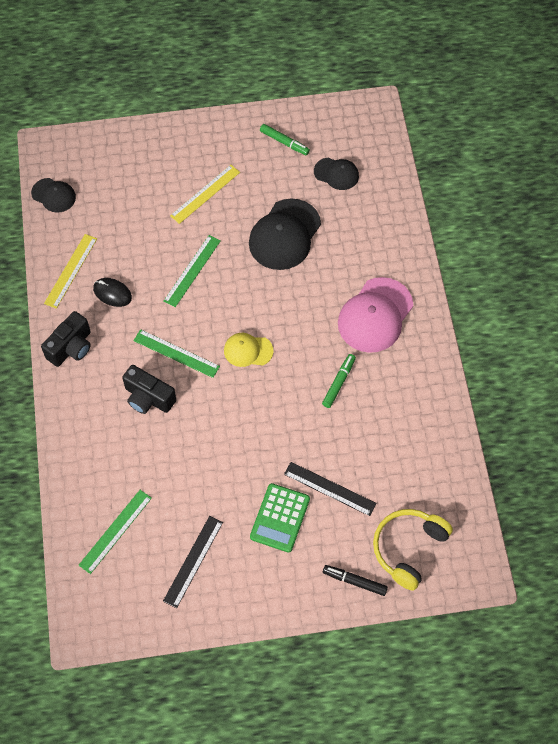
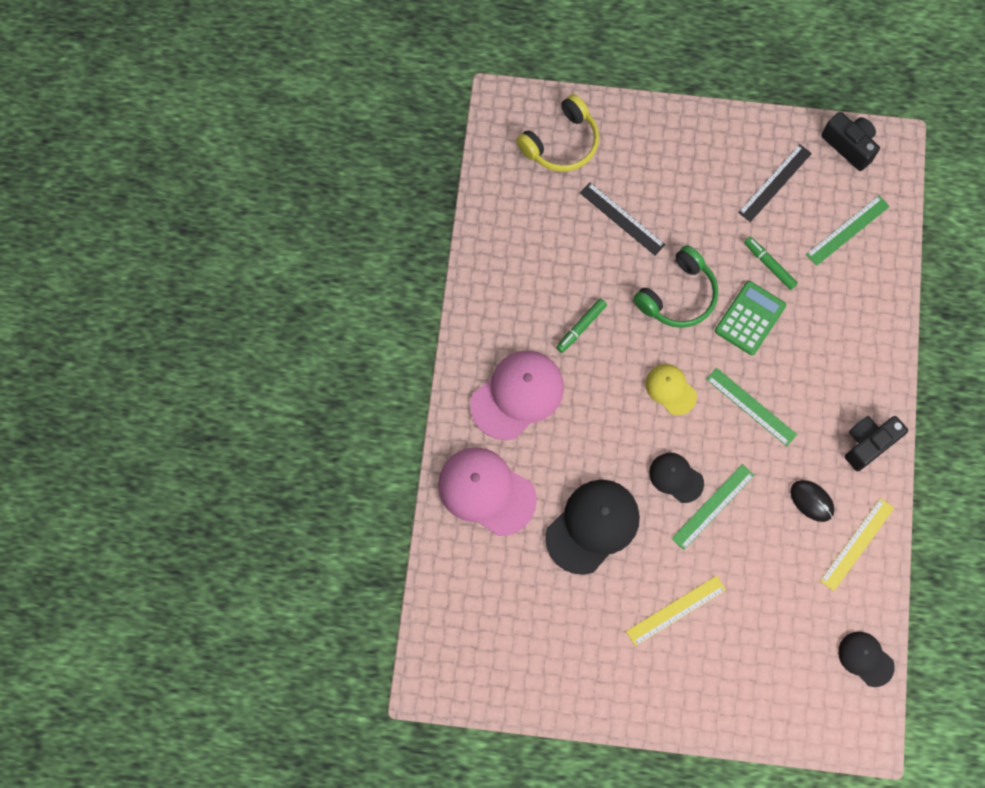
camera: 165 degrees left, 10 degrees up
black camera [122,365,176,414] -> black camera moved to [821,112,880,171]
yellow cap [224,333,274,367] -> yellow cap turned 150 degrees counterclockwise [645,364,697,415]
green calculator [250,483,310,553] -> green calculator moved to [715,281,786,355]
green marker [260,124,310,155] -> green marker moved to [744,237,798,290]
black cap [314,158,359,190] -> black cap moved to [649,453,704,503]
black marker [323,565,388,596] -> none
none -> pink cap [438,447,537,536]
none -> green headphones [633,245,718,328]

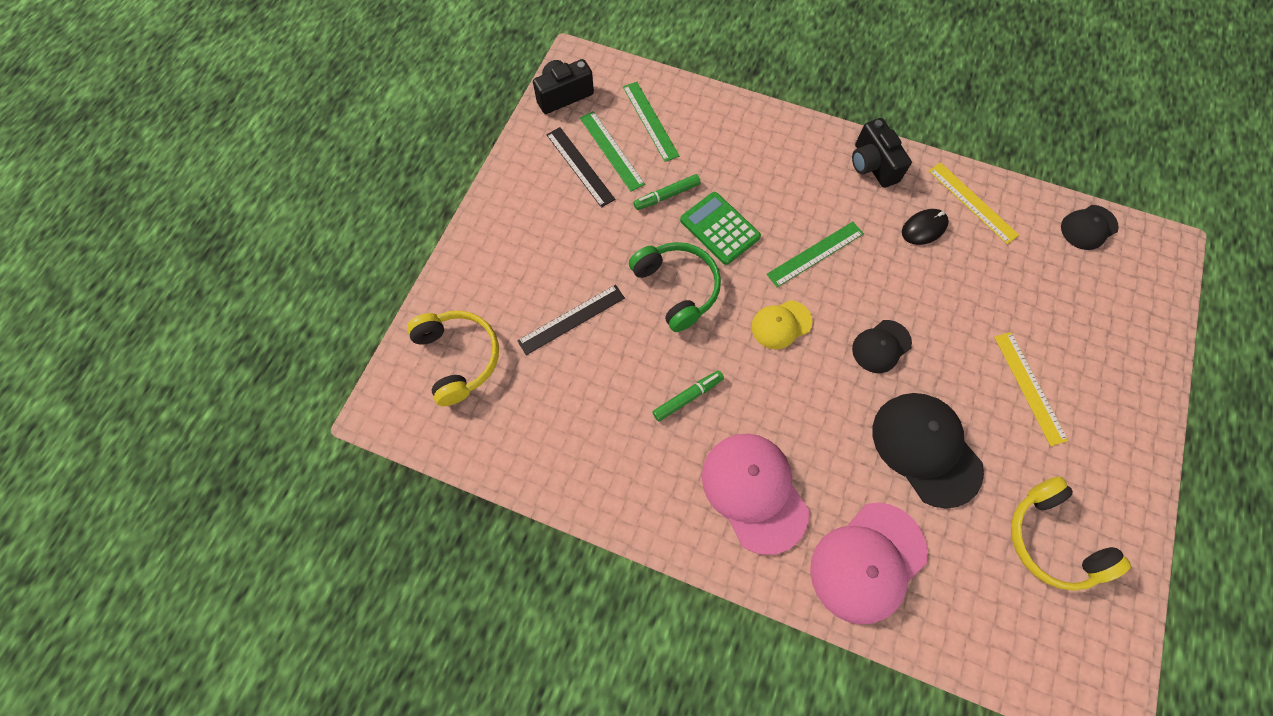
camera: 75 degrees left, 5 degrees down
green marker [556,298,607,353] -> green marker turned 90 degrees counterclockwise [653,370,724,422]
green ruler [672,464,755,550] -> green ruler moved to [580,111,645,192]
none -> yellow headphones [1011,476,1131,591]

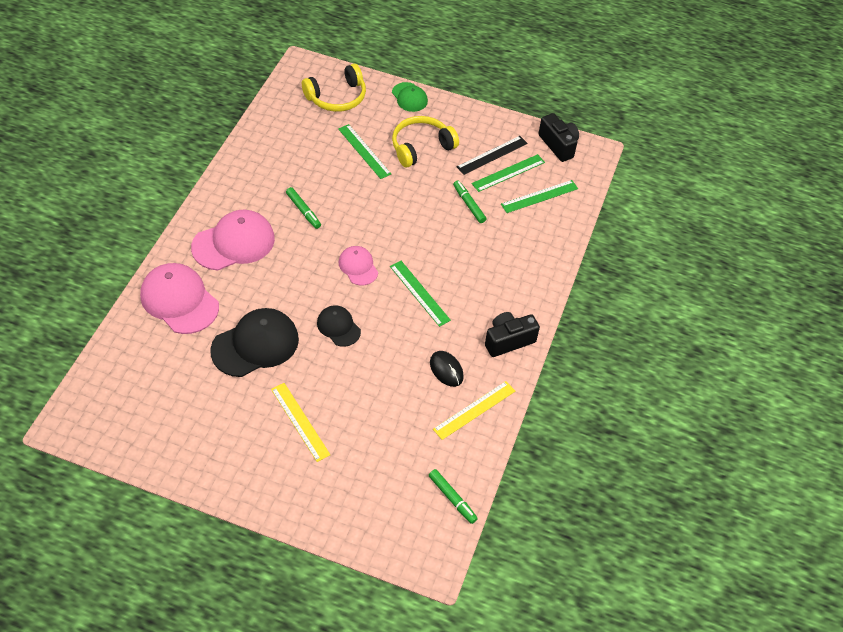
camera: 85 degrees right, 15 degrees down
black ruler [517,285,625,355] -> green ruler [338,124,391,179]
green headphones [629,242,721,332] -> none
green calculator [680,192,761,265] -> none
yellow cap [751,300,813,349] -> pink cap [339,246,378,285]
yellow ruler [994,332,1068,446] -> yellow ruler turned 75 degrees clockwise [271,383,330,462]
yellow headphones [1011,476,1131,591] -> yellow headphones moved to [392,116,459,167]
black cap [1061,205,1119,250] -> green marker [429,469,478,524]
none -> green cap [392,82,428,112]

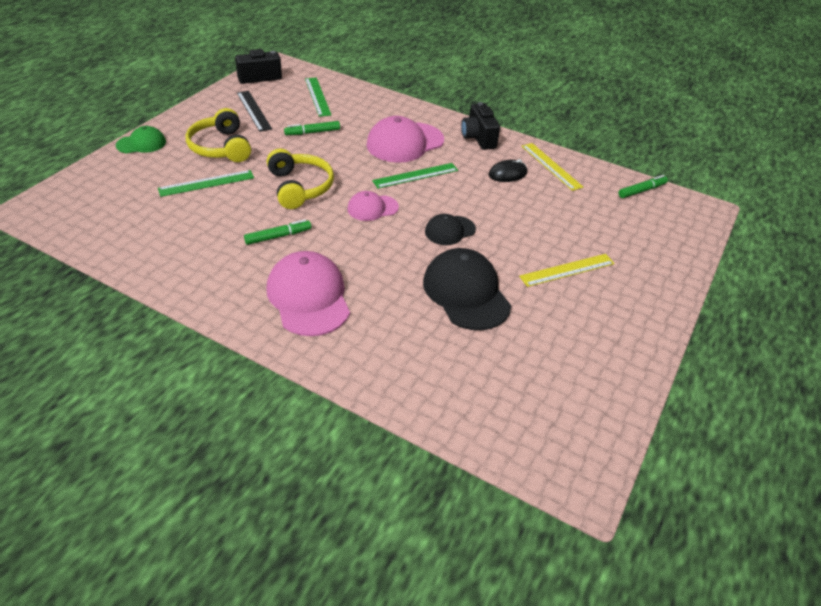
camera: 80 degrees left, 10 degrees down
pink cap [140,263,219,334] -> pink cap moved to [366,116,444,163]
yellow headphones [302,64,366,112] -> yellow headphones moved to [267,149,334,209]
green ruler [472,154,545,192] -> none

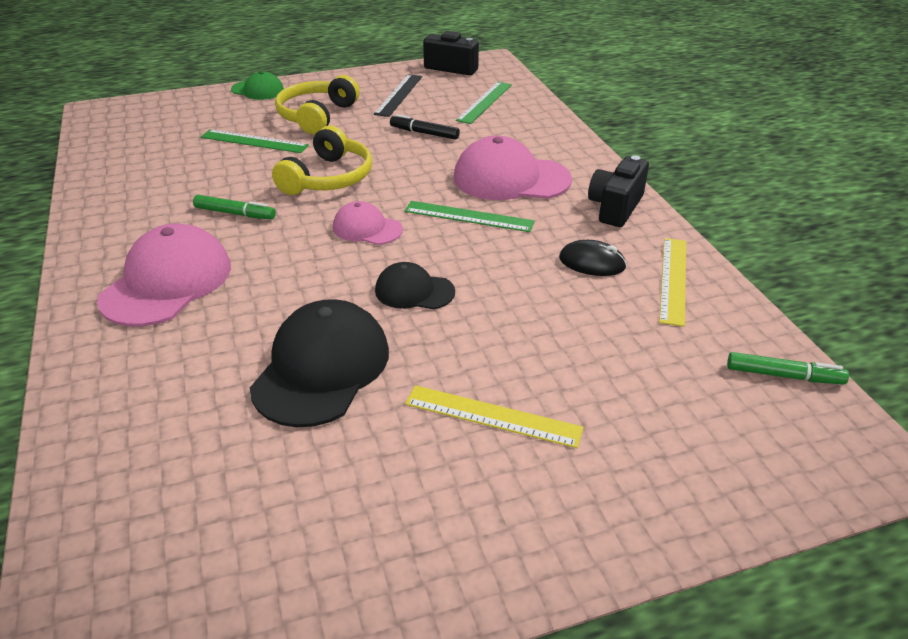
camera: 45 degrees right, 5 degrees down
green marker [284,121,340,135] -> black marker [390,114,460,140]

